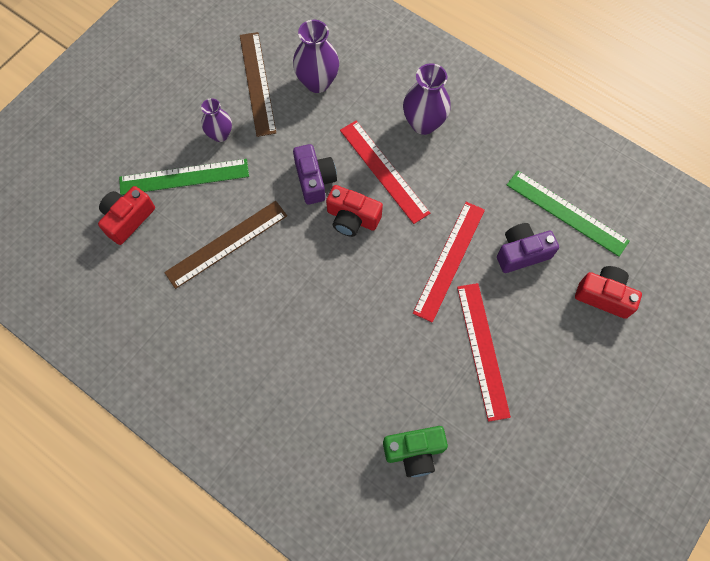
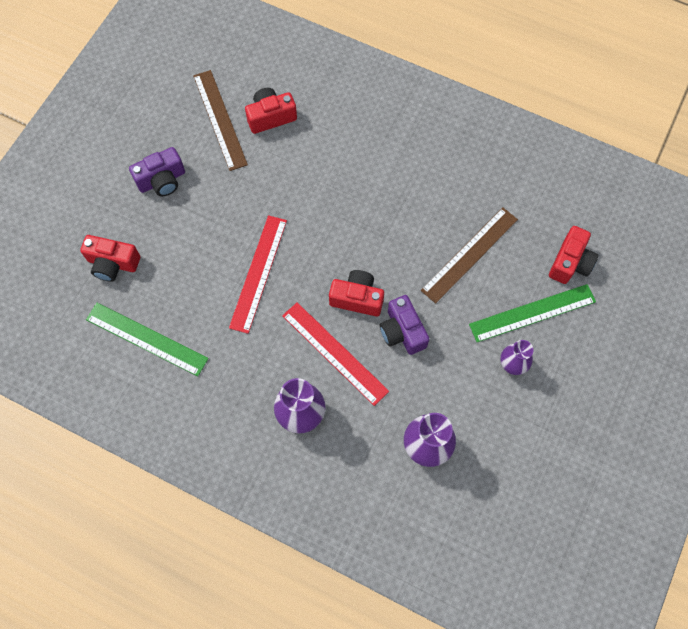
camera: 170 degrees right, 0 degrees up
brown ruler [240,32,276,137] -> brown ruler moved to [193,70,248,171]
green camera [383,426,448,477] -> red camera [245,88,297,134]
red ruler [457,283,511,422] -> none
purple camera [497,223,559,273] -> purple camera moved to [129,147,185,196]

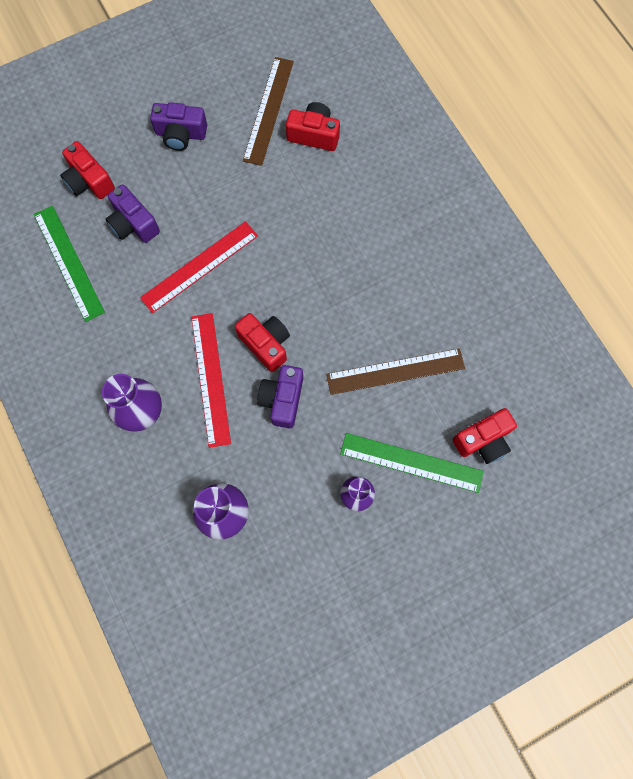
camera: 35 degrees right, 5 degrees up
none -> purple camera [106,184,160,243]

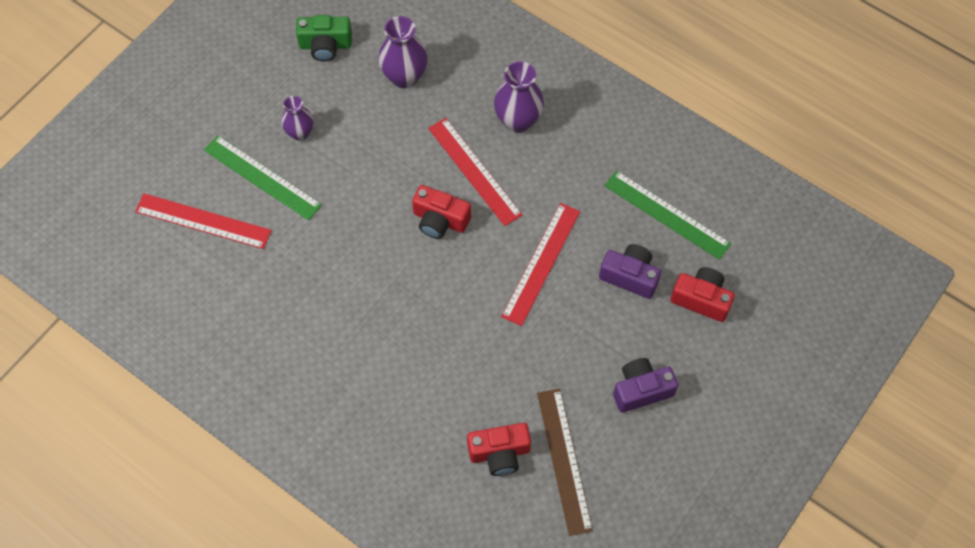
camera: 155 degrees right, 10 degrees down
purple camera [257,365,303,429] -> none
brown ruler [326,348,465,395] -> none
green ruler [340,433,484,493] -> green ruler turned 45 degrees clockwise [204,135,322,220]
red camera [453,408,517,464] -> red ruler [135,193,272,249]
none -> green camera [296,15,352,62]

